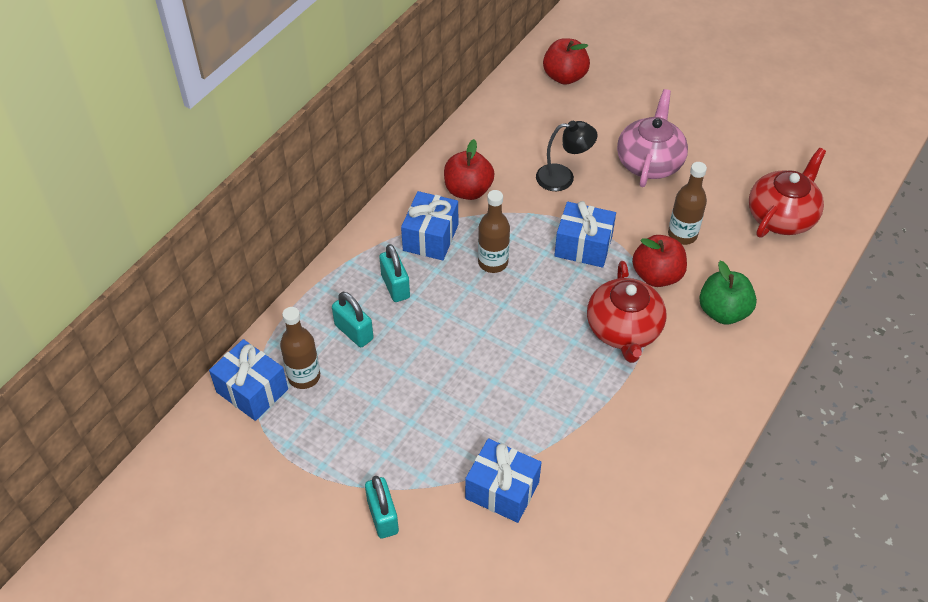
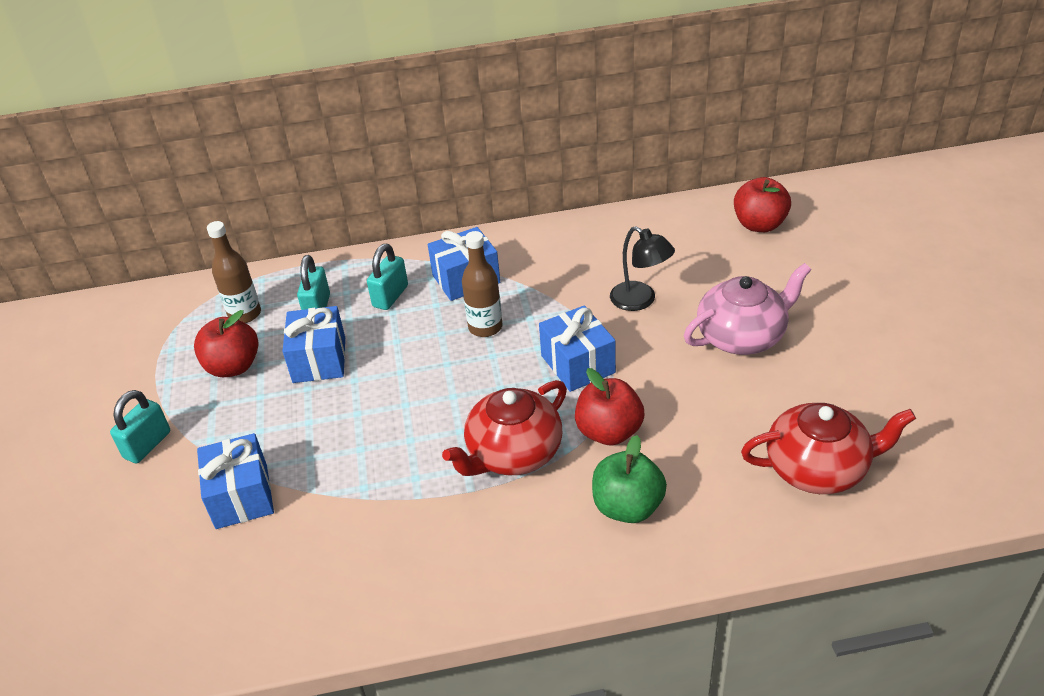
camera: 50 degrees right, 10 degrees down
blue gift [209,339,288,421] -> blue gift moved to [282,306,345,383]
red apple [444,139,495,200] -> red apple moved to [194,310,258,377]
brown bottle [668,162,707,245] -> none

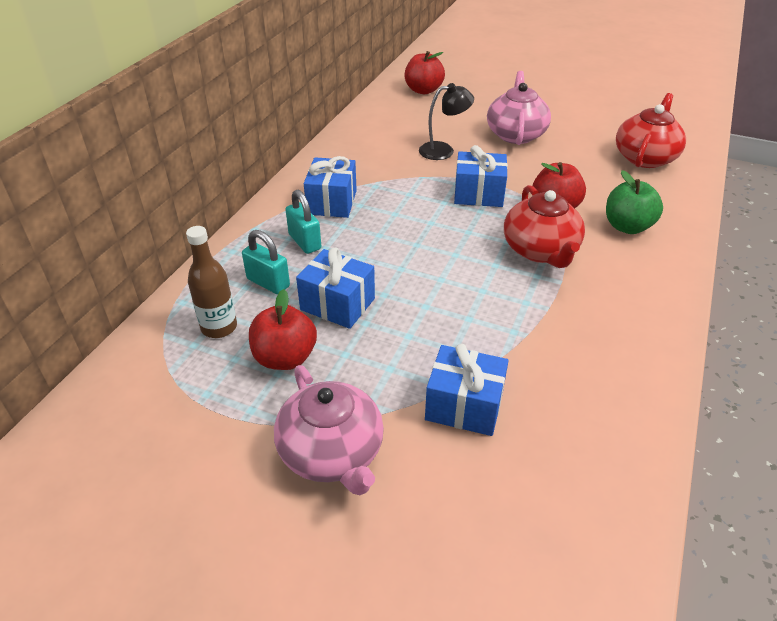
camera: 60 degrees left, 0 degrees up
turquoise padlock [110,390,170,463] -> pink teapot [274,365,384,495]
brown bottle [462,231,503,337] -> none

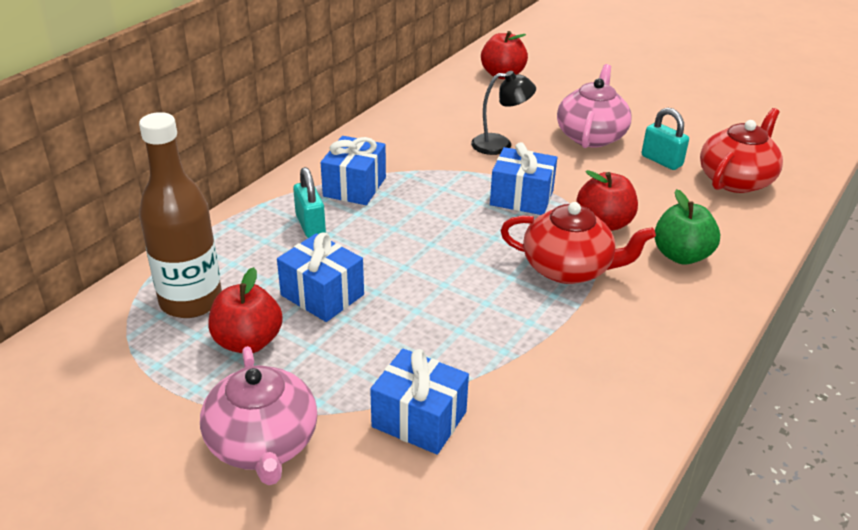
camera: 10 degrees right, 5 degrees down
brown bottle [186,226,237,338] -> brown bottle [139,112,222,318], size x1.60
turquoise padlock [242,230,290,294] -> turquoise padlock moved to [642,108,689,170]
red teapot [504,185,585,268] -> red teapot turned 75 degrees counterclockwise [500,202,656,284]

